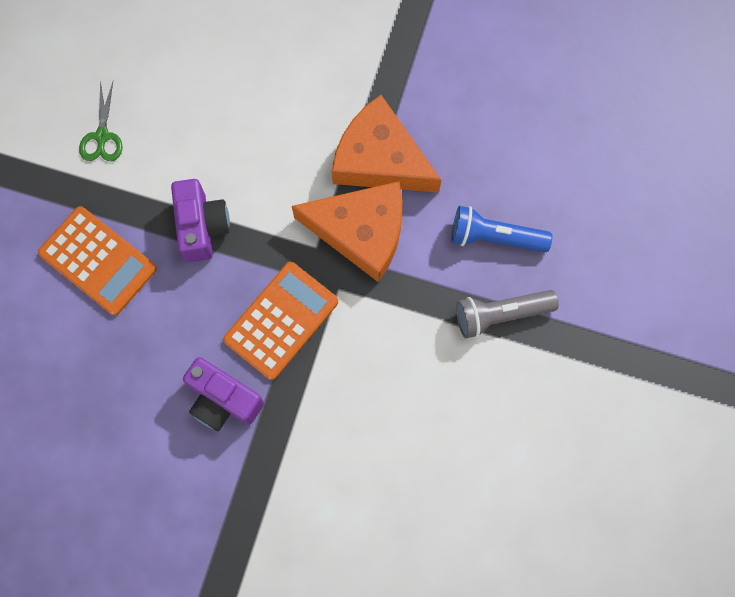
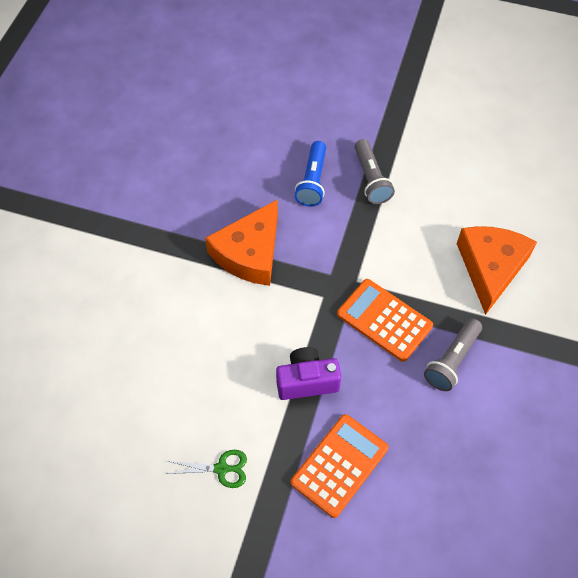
camera: 90 degrees left, 15 degrees down
purple camera [183,357,264,431] -> grey flashlight [424,318,482,391]
orange cheese [292,181,402,282] -> orange cheese moved to [457,226,537,315]

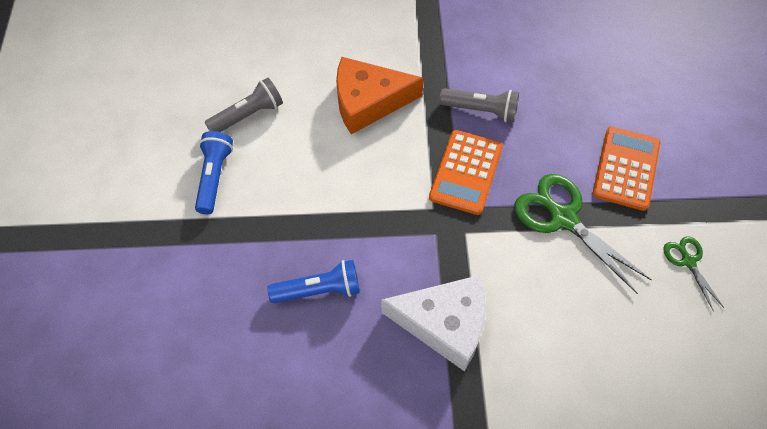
camera: 110 degrees left, 0 degrees up
orange cheese [205,200,278,286] -> white cheese [381,275,486,372]
purple camera [276,347,341,400] -> green scissors [514,174,652,294]
orange calculator [291,414,388,518] -> orange calculator turned 90 degrees clockwise [593,126,660,211]
grey flashlight [355,139,395,204] -> grey flashlight moved to [204,78,283,132]
none -> blue flashlight [195,131,233,214]

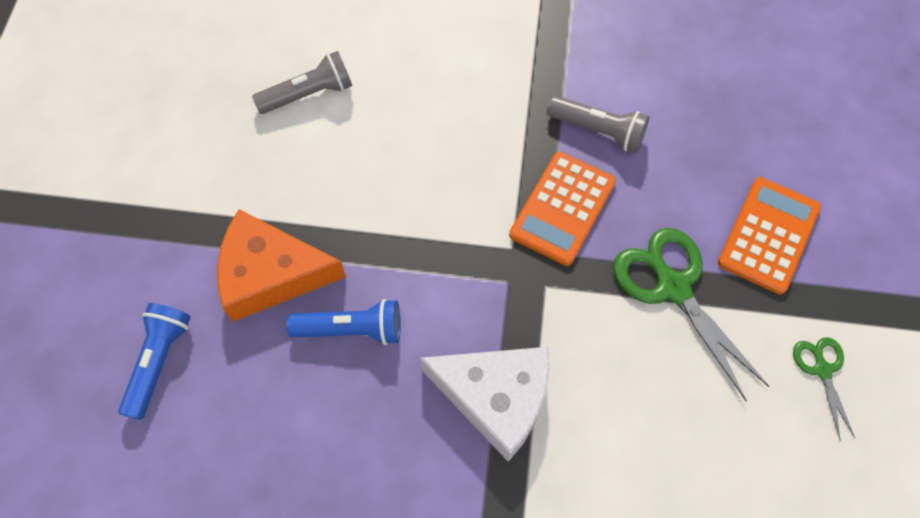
camera: 10 degrees right, 5 degrees up
blue flashlight [195,131,233,214] -> blue flashlight moved to [118,303,191,420]
orange cheese [336,57,424,134] -> orange cheese moved to [217,209,346,322]

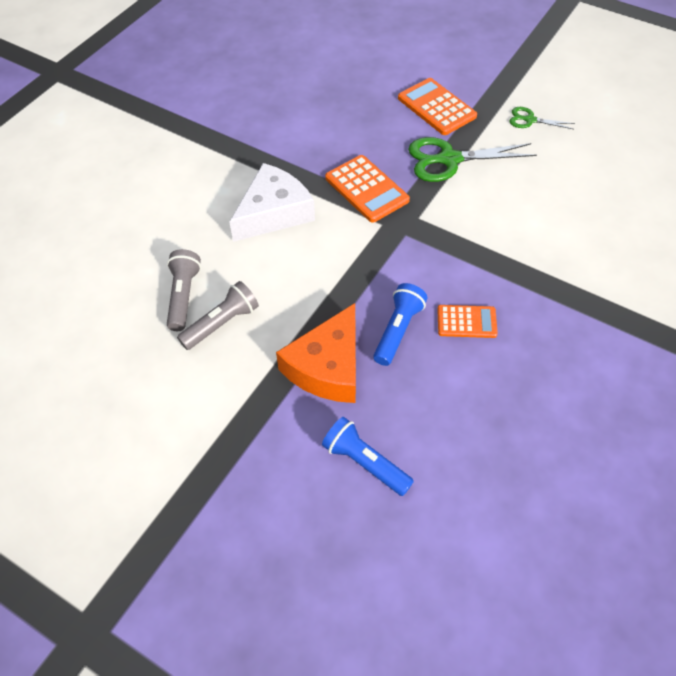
camera: 65 degrees left, 10 degrees down
white cheese [420,347,549,462] -> white cheese moved to [229,163,315,242]
grey flashlight [547,96,649,153] -> grey flashlight moved to [177,281,259,350]
none -> orange calculator [437,305,498,338]

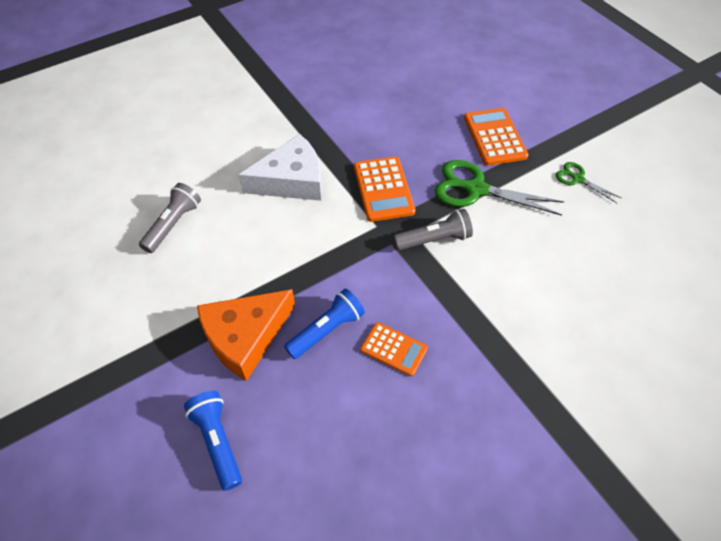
camera: 25 degrees right, 0 degrees up
grey flashlight [177,281,259,350] -> grey flashlight moved to [393,209,473,250]

